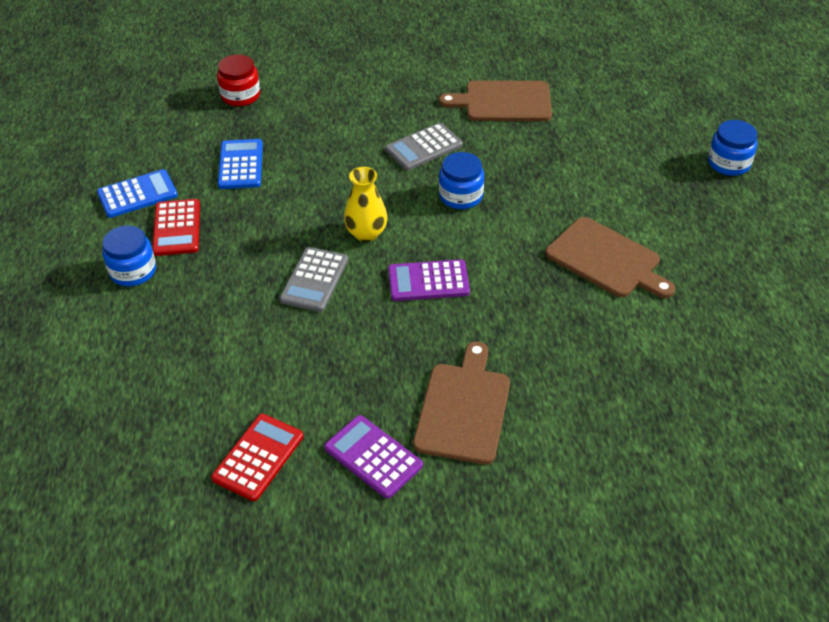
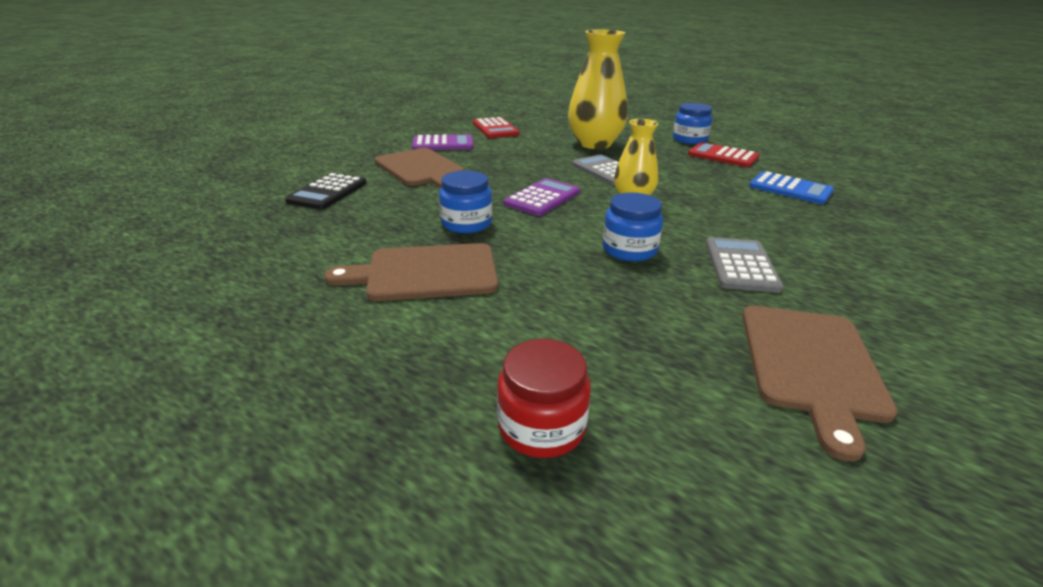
camera: 130 degrees right, 15 degrees down
blue calculator [97,169,178,218] -> none
red jar [217,54,260,106] -> red jar moved to [497,339,591,458]
brown cutting board [439,80,552,121] -> brown cutting board turned 150 degrees clockwise [742,306,898,461]
blue jar [708,120,757,176] -> blue jar moved to [439,170,492,233]
none -> black calculator [285,173,367,210]
none -> yellow vase [568,30,627,149]

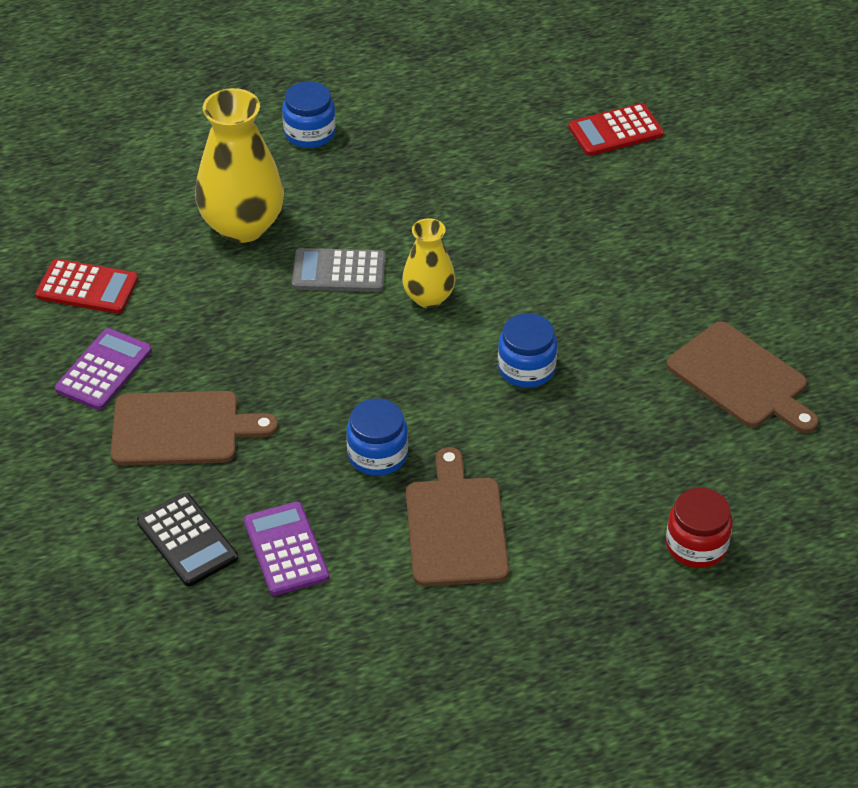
camera: 55 degrees left, 15 degrees up
brown cutting board [324,243,498,301] -> brown cutting board turned 150 degrees clockwise [406,447,509,586]
purple calculator [504,178,580,216] -> purple calculator moved to [244,502,329,596]
red calculator [688,142,760,167] -> red calculator moved to [568,103,664,156]
grey calculator [706,237,783,293] -> none
blue calculator [749,171,834,204] -> none

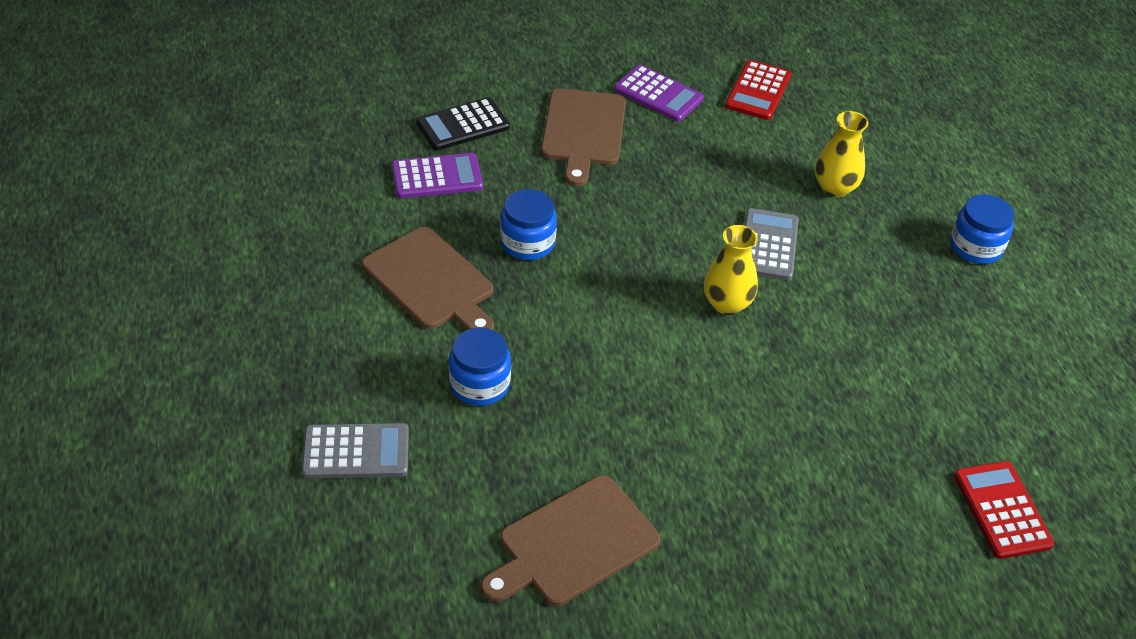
camera: 95 degrees right, 0 degrees up
yellow vase [195,88,284,243] -> yellow vase [815,111,868,197], size x0.58
brown cutting board [406,447,509,586] -> brown cutting board turned 45 degrees clockwise [362,227,494,330]
blue jar [498,313,557,388] -> blue jar moved to [449,328,511,406]
red jar [666,488,733,568] -> grey calculator [301,423,409,479]

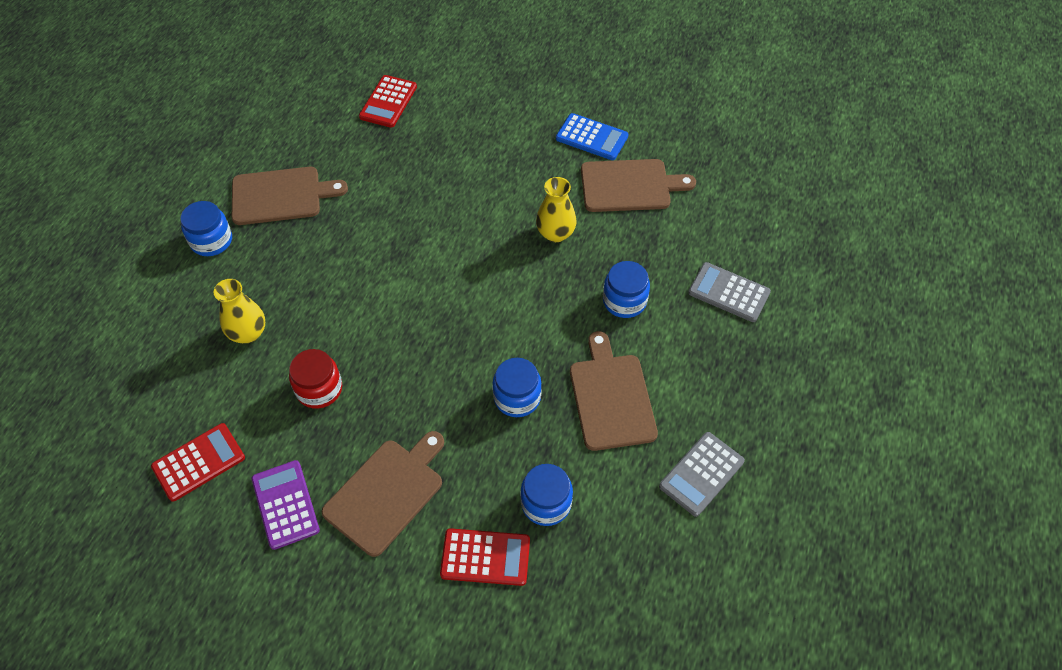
camera: 145 degrees left, 10 degrees up
purple calculator [392,153,483,199] -> blue jar [520,464,573,526]
black calculator [416,97,510,151] -> red calculator [440,528,530,586]
yellow vase [704,225,758,315] -> yellow vase moved to [536,177,577,242]
grey calculator [744,208,799,280] -> grey calculator moved to [659,432,745,517]
none -> brown cutting board [232,167,348,225]
none -> red jar [289,349,342,409]
none -> blue calculator [556,113,629,160]

